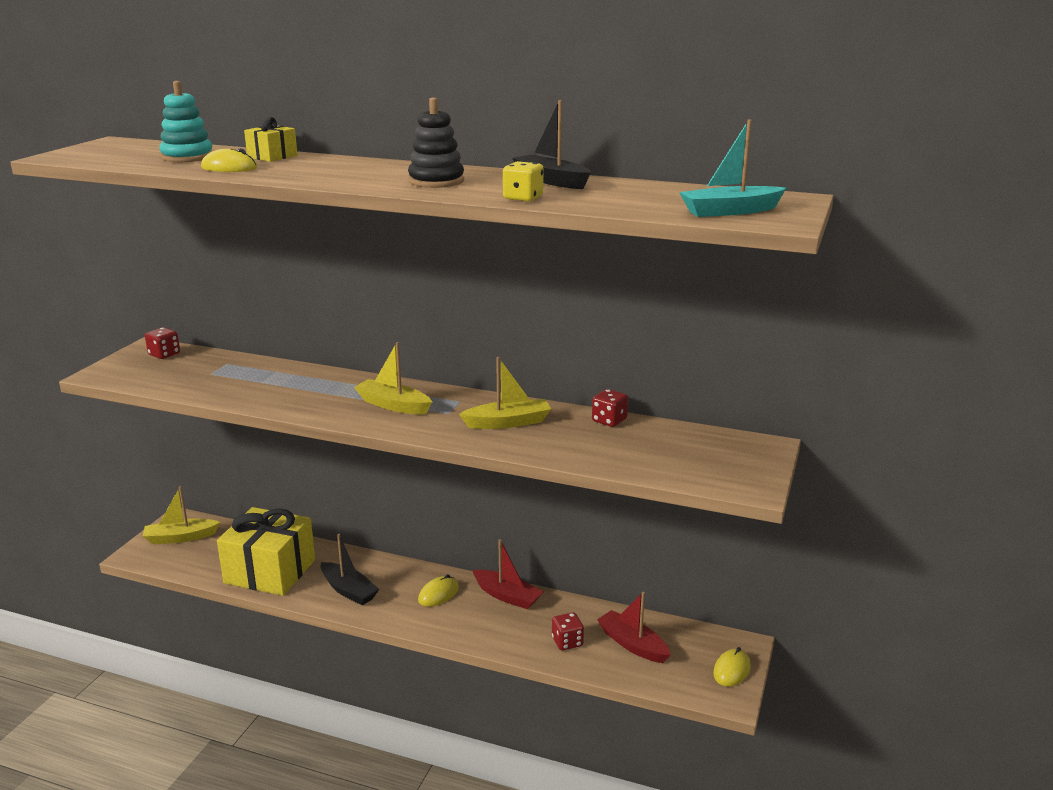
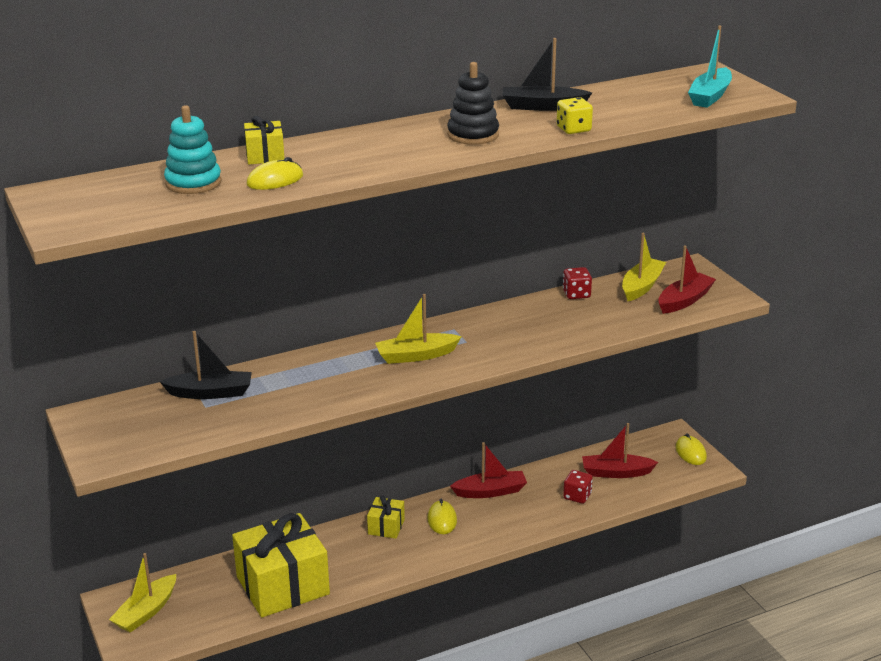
camera: 45 degrees left, 5 degrees up
red dice [145,327,180,359] -> none
black boat [321,534,380,605] -> black boat moved to [159,331,252,399]
yellow boat [459,357,551,429] -> yellow boat moved to [622,233,666,301]
none -> yellow gift [367,496,405,539]
none -> red boat [659,245,716,314]

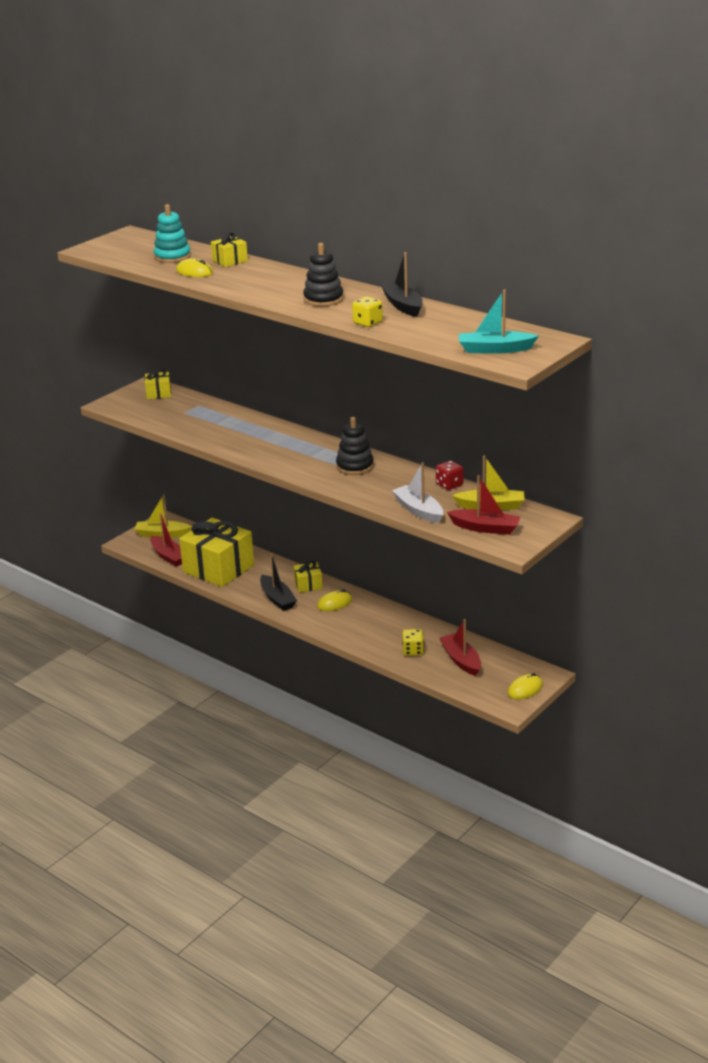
camera: 65 degrees right, 0 degrees up
black boat [159,331,252,399] -> black boat moved to [260,553,297,611]
yellow boat [375,294,462,364] -> none
red boat [450,442,527,498] -> red boat moved to [150,513,182,567]
red dice [563,470,593,504] -> yellow dice [402,629,424,656]
none -> yellow gift [145,369,171,399]
none -> black stacking toy [336,417,374,475]
none -> white boat [392,462,443,523]

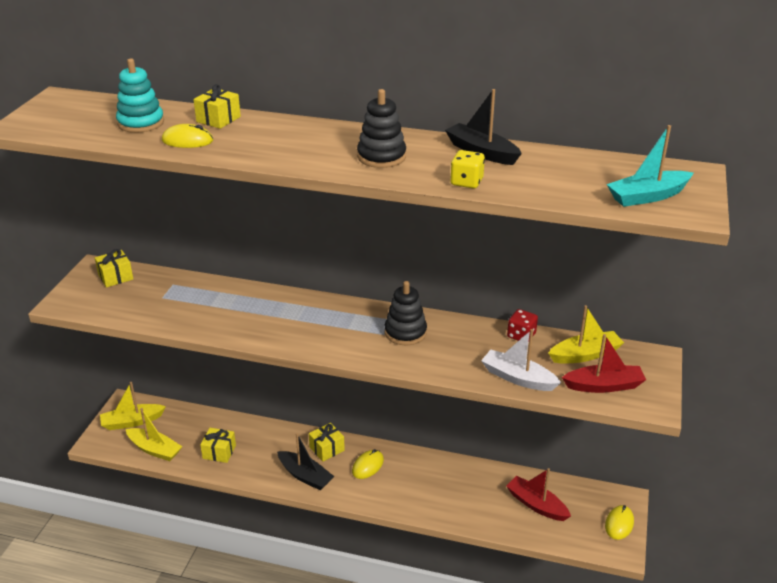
camera: 25 degrees left, 5 degrees up
red boat [150,513,182,567] -> yellow boat [126,408,183,461]
yellow gift [179,518,254,587] -> yellow gift [200,428,236,463], size x0.45
yellow dice [402,629,424,656] -> none

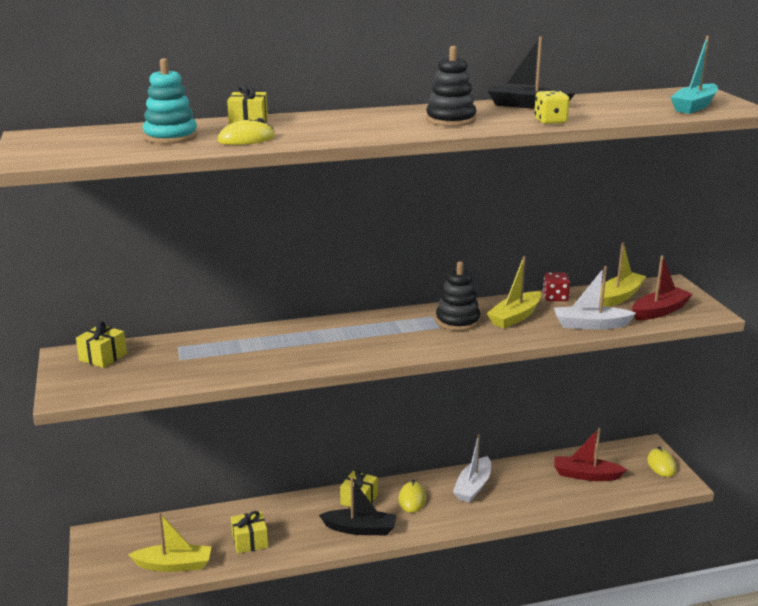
camera: 30 degrees left, 10 degrees down
yellow boat [100,382,166,430] -> yellow boat moved to [486,256,541,328]
none -> white boat [453,434,491,503]

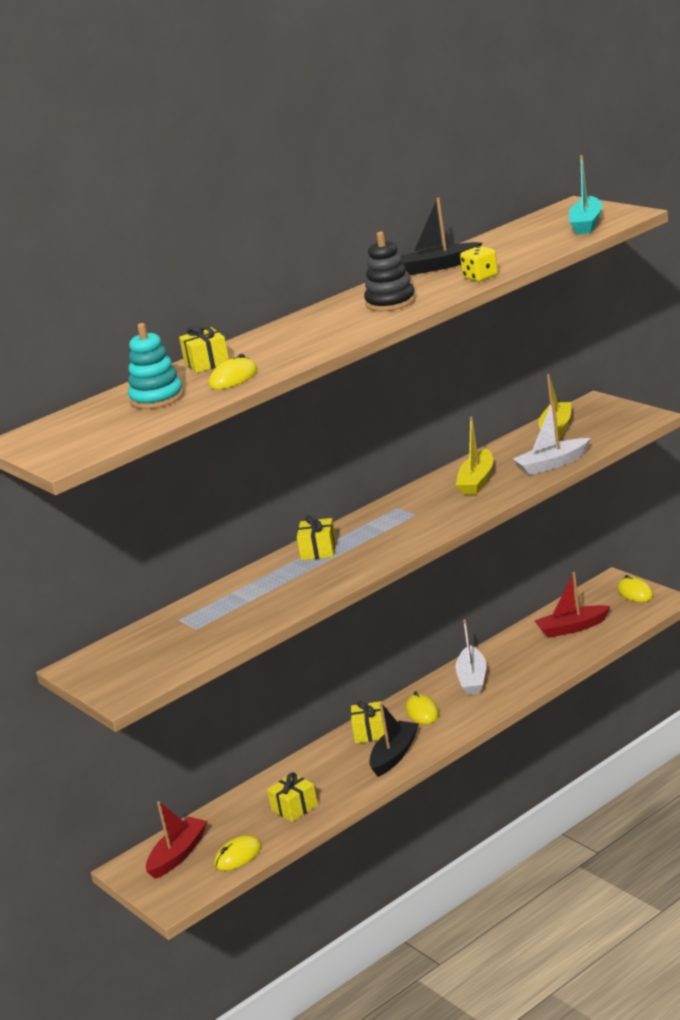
camera: 20 degrees left, 0 degrees up
yellow gift [76,321,127,368] -> yellow gift moved to [297,516,336,560]
yellow boat [128,512,211,572] -> yellow mouse [214,835,262,871]
black boat [319,477,396,535] -> black boat turned 45 degrees counterclockwise [369,703,419,777]
black stacking toy [436,261,480,331] -> none
red dice [543,272,570,301] -> none
red boat [632,255,693,320] -> red boat moved to [146,801,207,879]

